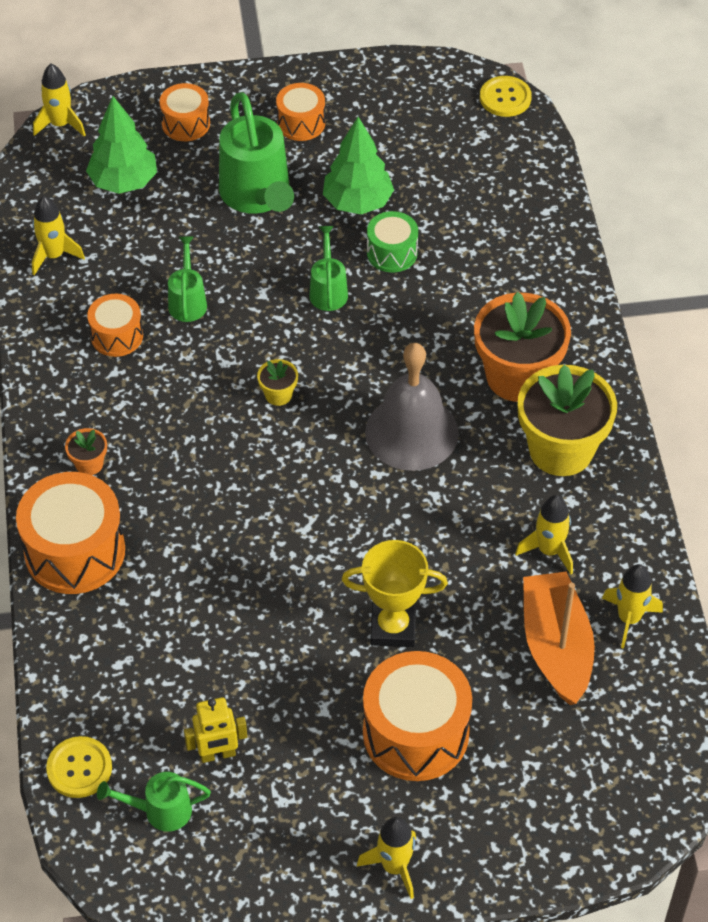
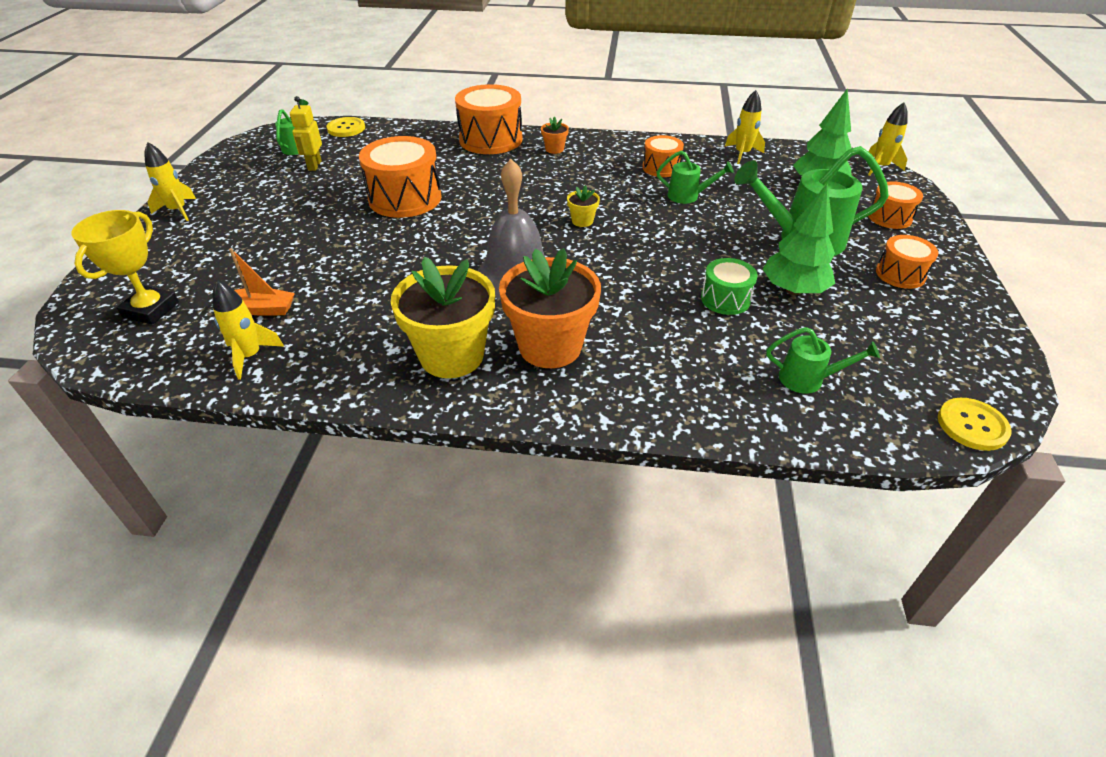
camera: 105 degrees right, 10 degrees down
green watering can [309,226,348,311] -> green watering can moved to [767,327,880,394]
yellow trophy [342,540,448,647] -> yellow trophy moved to [71,210,179,325]
orange drum [363,651,472,781] -> orange drum moved to [359,136,442,218]
yellow rocket [515,495,573,574] -> none
orange boat [523,571,595,705] -> orange boat [229,248,295,316], size x0.57

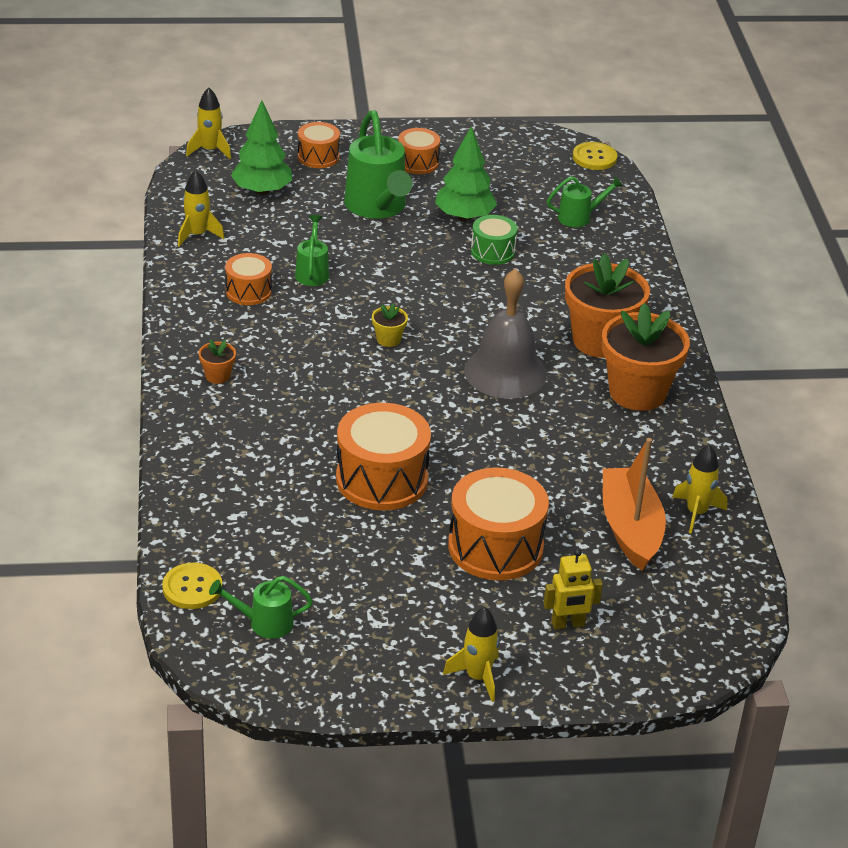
camera: 105 degrees left, 5 degrees down
yellow trophy [71,210,179,325] -> none
orange boat [229,248,295,316] -> orange boat [603,438,666,571], size x1.75
yellow robot [290,96,322,171] -> yellow robot moved to [543,549,603,630]
yellow flower pot [391,257,495,378] -> orange flower pot [602,303,690,411]
orange drum [455,84,522,154] -> orange drum moved to [448,467,549,580]
green watering can [767,327,880,394] -> green watering can turned 75 degrees clockwise [547,176,623,227]

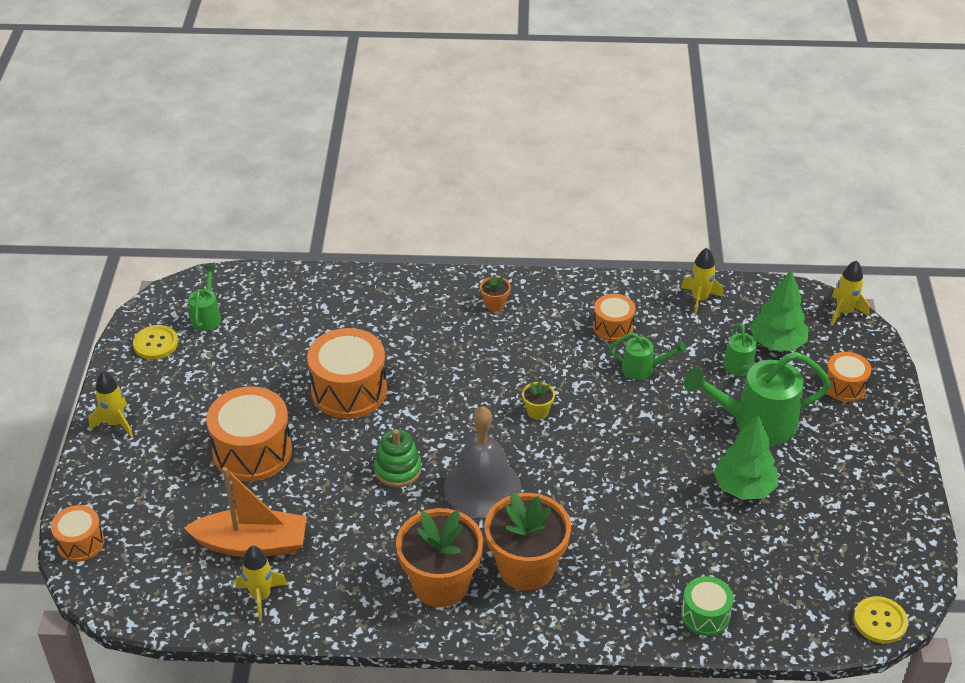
camera: 100 degrees right, 5 degrees up
yellow button [162,563,222,609] -> yellow button moved to [133,325,178,359]
orange drum [398,128,440,174] -> orange drum moved to [51,505,104,562]
green drum [471,215,517,265] -> green drum moved to [681,576,734,636]
yellow robot [543,549,603,630] -> none
green watering can [547,176,623,227] -> green watering can moved to [723,323,758,376]
none -> green stacking toy [374,429,422,487]

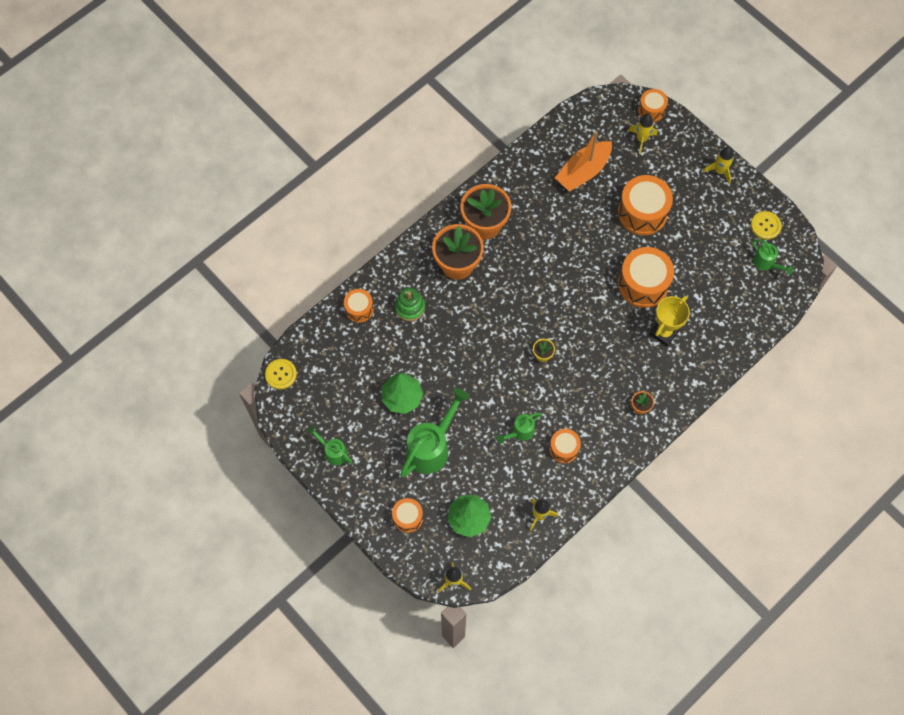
camera: 135 degrees right, 25 degrees up
yellow rocket [236,546,287,622] -> yellow rocket moved to [628,114,657,154]
green stacking toy [374,429,422,487] -> green stacking toy moved to [395,287,425,321]
grey bell [444,406,521,518] -> none
green drum [681,576,734,636] -> orange drum [344,289,374,323]
green watering can [723,323,758,376] -> green watering can moved to [307,426,352,465]
none -> yellow trophy [649,296,690,347]

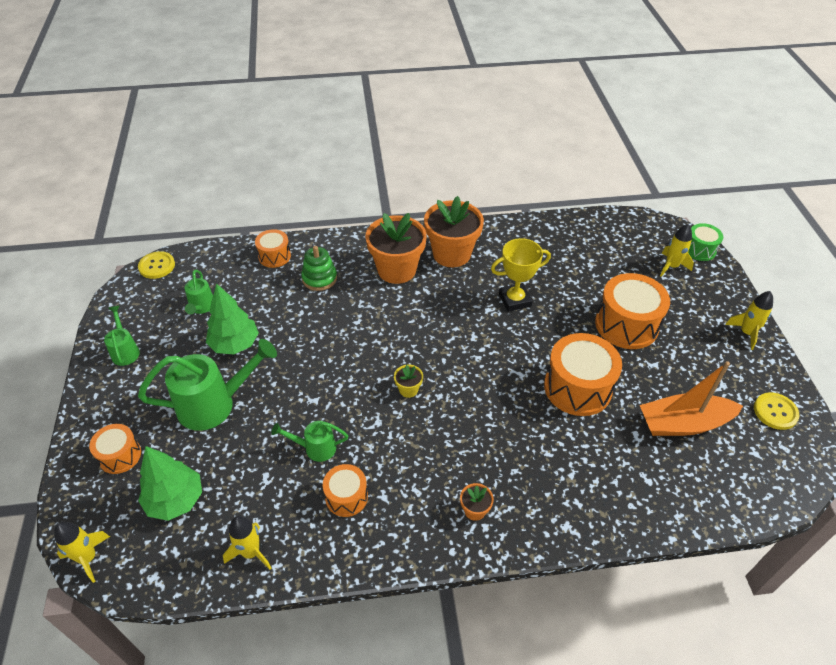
camera: 35 degrees right, 20 degrees down
orange boat [555,131,612,192] -> orange boat moved to [640,361,743,436]
orange drum [638,89,668,122] -> green drum [688,223,723,261]
yellow trophy [649,296,690,347] -> yellow trophy moved to [491,238,551,312]
green watering can [752,239,793,274] -> green watering can moved to [185,270,213,314]

